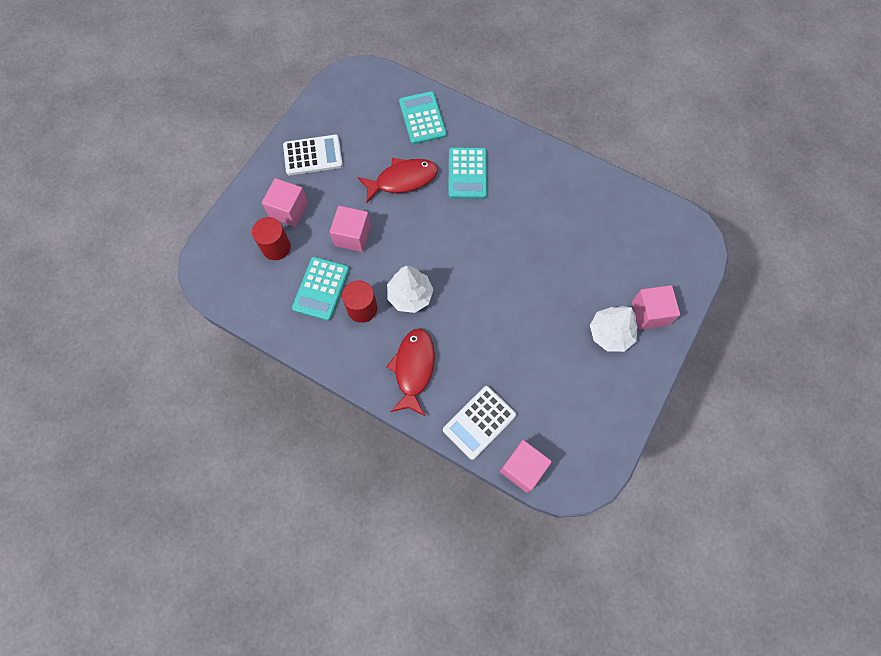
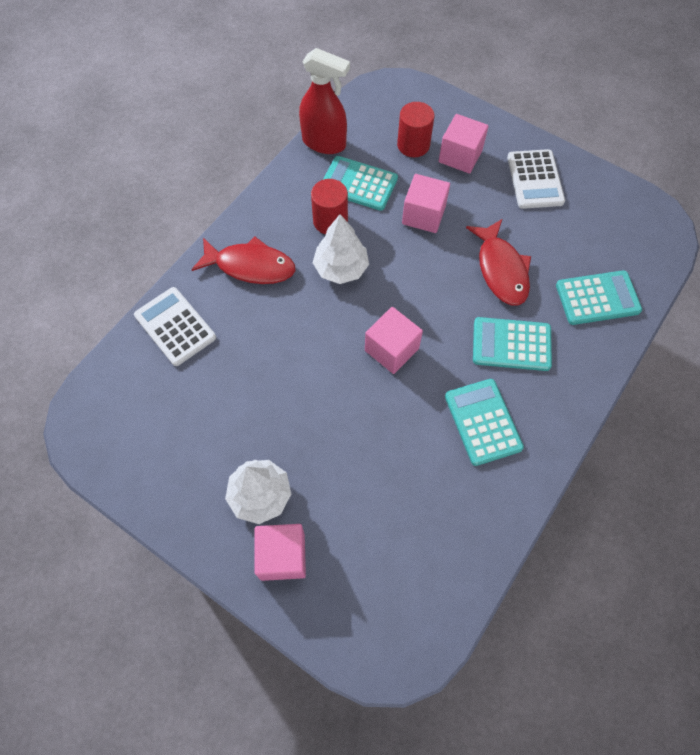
camera: 95 degrees right, 5 degrees down
pink cube [500,440,552,493] -> pink cube moved to [365,307,423,374]
none -> red spray bottle [299,48,350,154]
none -> turquoise calculator [445,379,524,466]

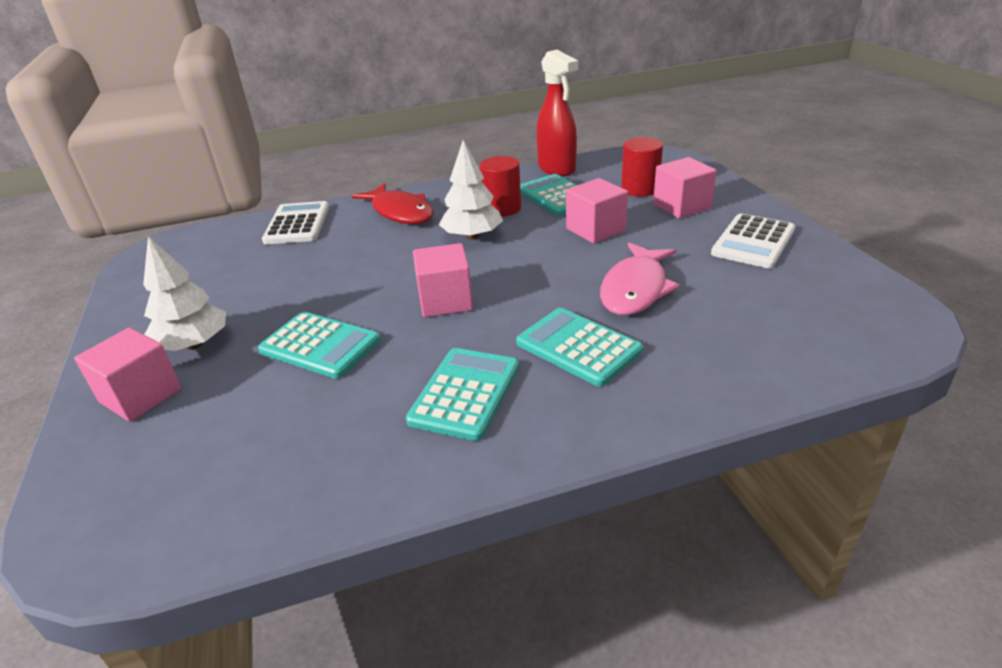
camera: 40 degrees right, 30 degrees down
red fish [466,219,531,306] -> pink fish [600,243,680,315]
turquoise calculator [556,270,642,325] -> turquoise calculator moved to [258,312,381,379]

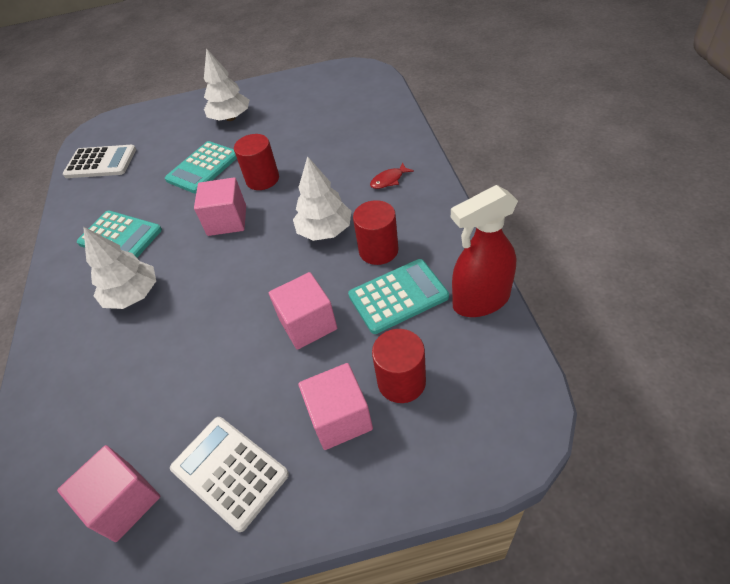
camera: 100 degrees right, 15 degrees up
pink cube [74,328,181,422] -> pink cube moved to [57,445,160,542]
white calculator [262,201,329,244] -> white calculator moved to [63,145,136,178]
red fish [352,183,434,224] -> red fish [370,162,414,189], size x0.47
turquoise calculator [516,308,643,387] -> white tree [83,227,156,309]
pink fish [600,243,680,315] -> none
none -> red cylinder [234,134,279,190]

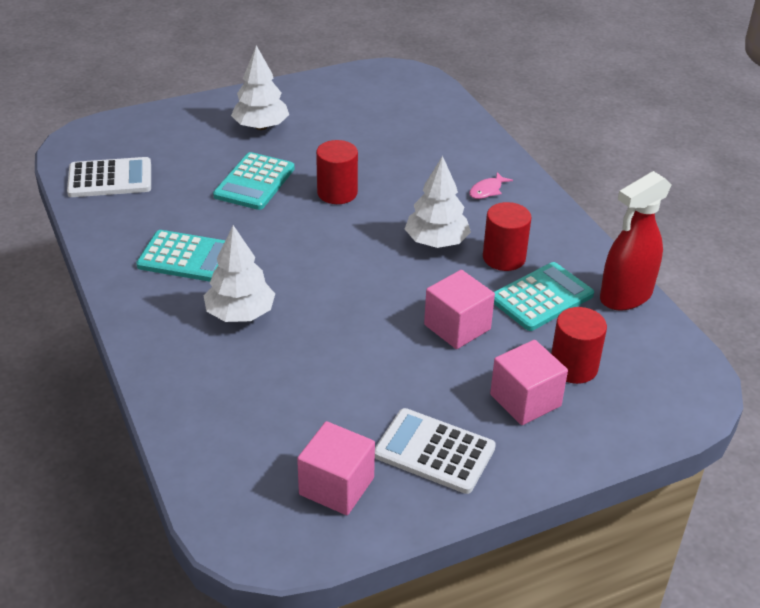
camera: 20 degrees left, 10 degrees down
pink cube [194,177,246,236] -> none
red fish [370,162,414,189] -> pink fish [469,172,513,199]

